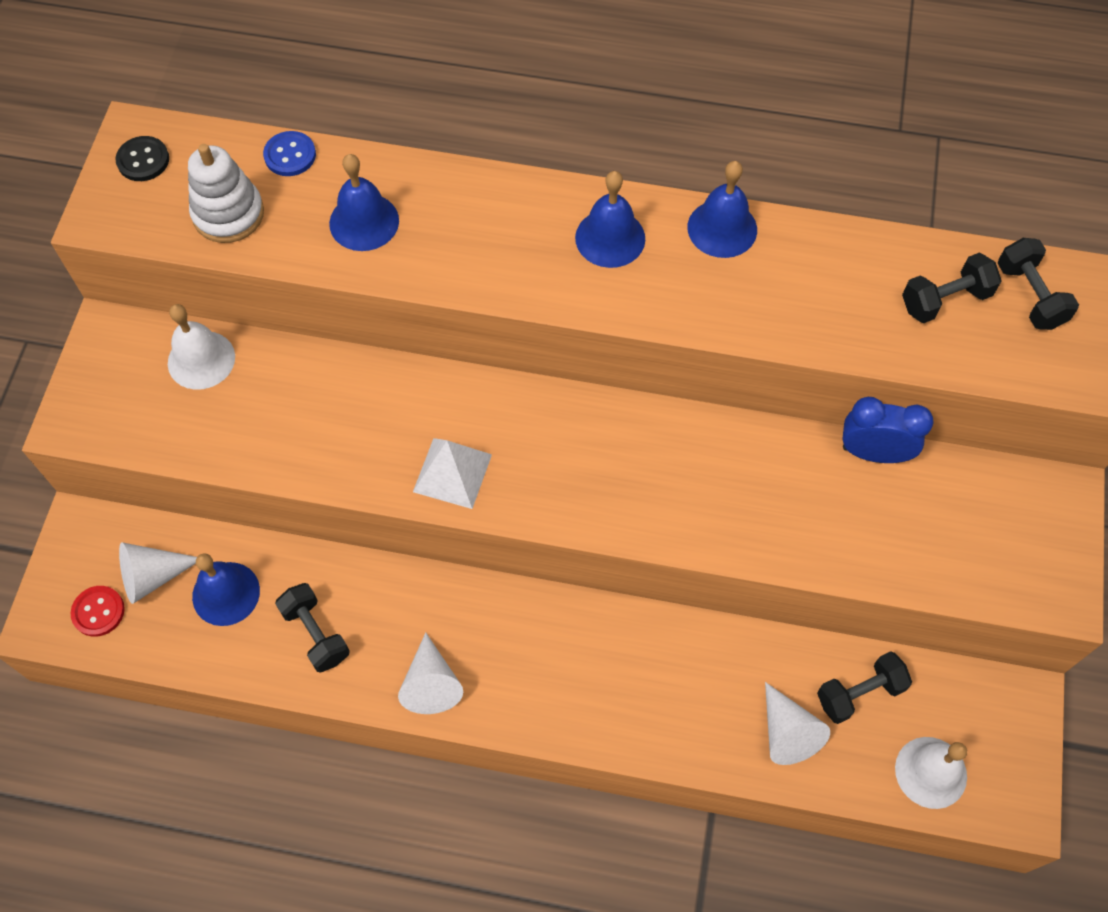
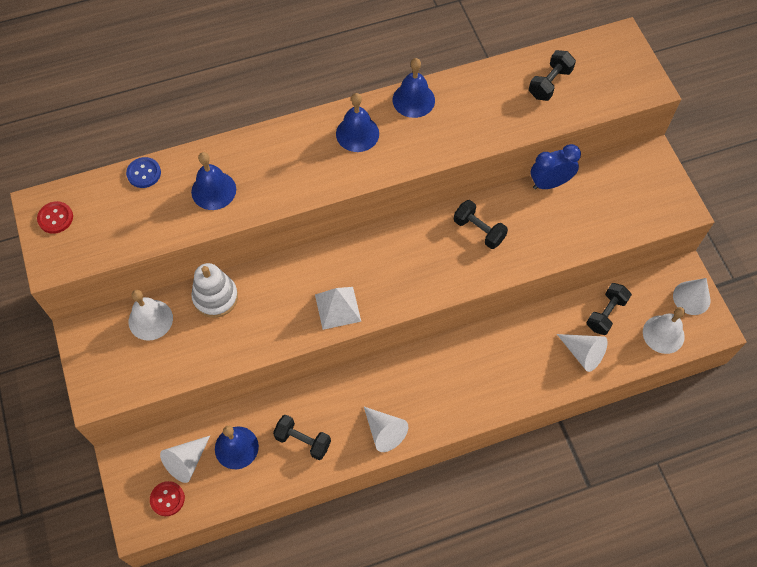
camera: 30 degrees left, 0 degrees up
black button [115,136,169,181] -> red button [37,201,73,234]
white stacking toy [188,144,264,243] -> white stacking toy moved to [191,263,238,318]
black dumbbell [998,238,1079,330] -> black dumbbell moved to [454,200,508,249]
none -> white cone [673,278,711,315]

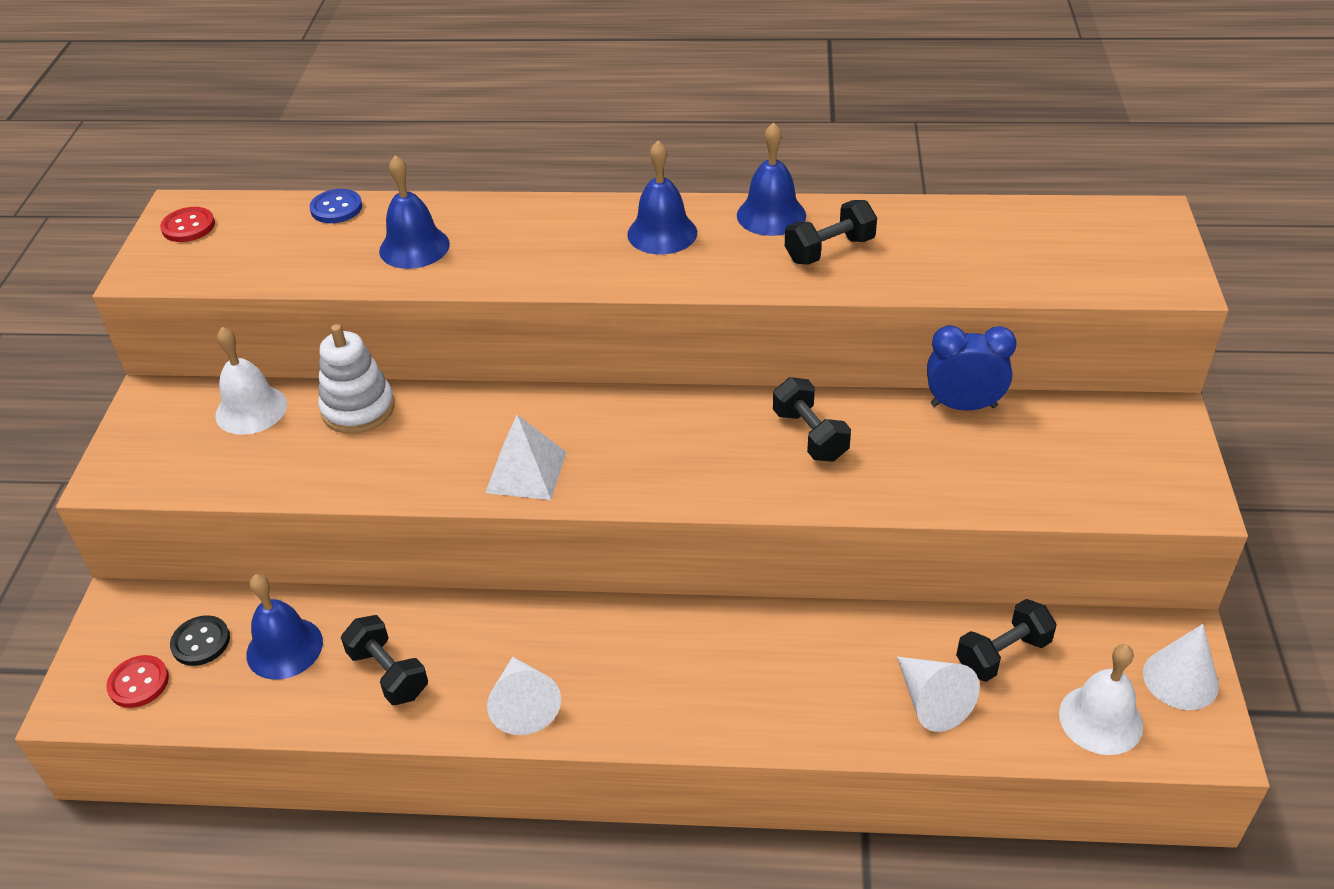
camera: 25 degrees right, 20 degrees down
white cone [160,436,210,483] -> black button [170,615,230,666]
black dumbbell [529,50,576,101] -> black dumbbell moved to [785,200,877,265]

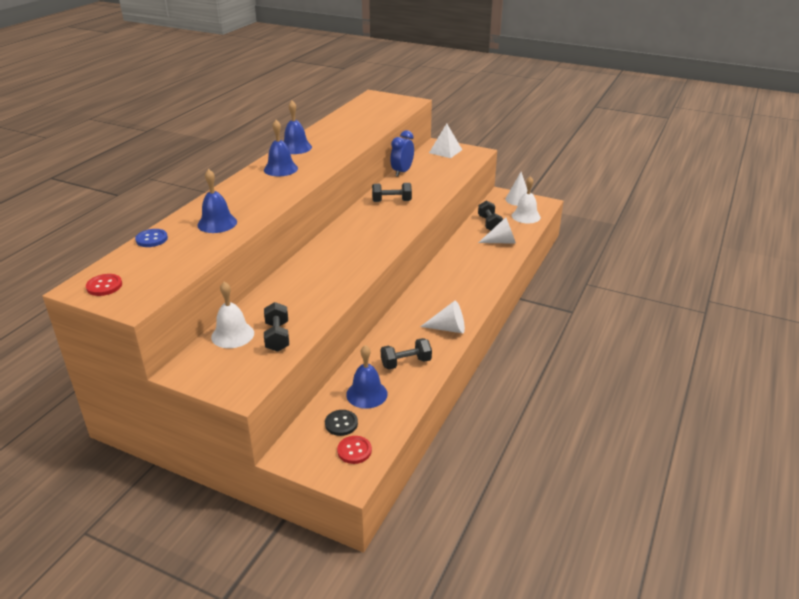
camera: 70 degrees left, 10 degrees down
white stacking toy [318,324,395,434] -> none
white pyramid [485,414,566,500] -> white pyramid moved to [429,123,462,158]
black dumbbell [785,200,877,265] -> black dumbbell moved to [264,302,289,352]

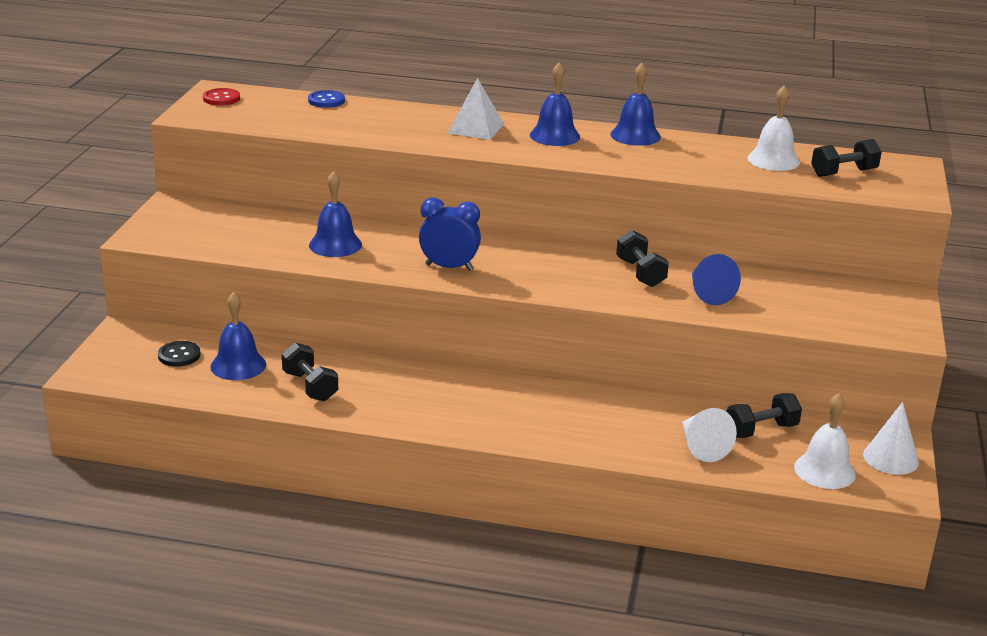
camera: 75 degrees right, 5 degrees down
blue bell [197,169,237,233] -> blue bell moved to [309,171,362,257]
white bell [211,282,254,348] -> white bell moved to [748,86,800,171]
black dumbbell [264,302,289,352] -> black dumbbell moved to [811,139,882,177]
red button [337,436,372,464] -> none
blue clock [390,130,414,177] -> blue clock moved to [419,198,481,271]
white cone [420,301,465,333] -> none
white pyramid [429,123,462,158] -> white pyramid moved to [448,78,504,140]
none -> blue cone [692,254,741,305]

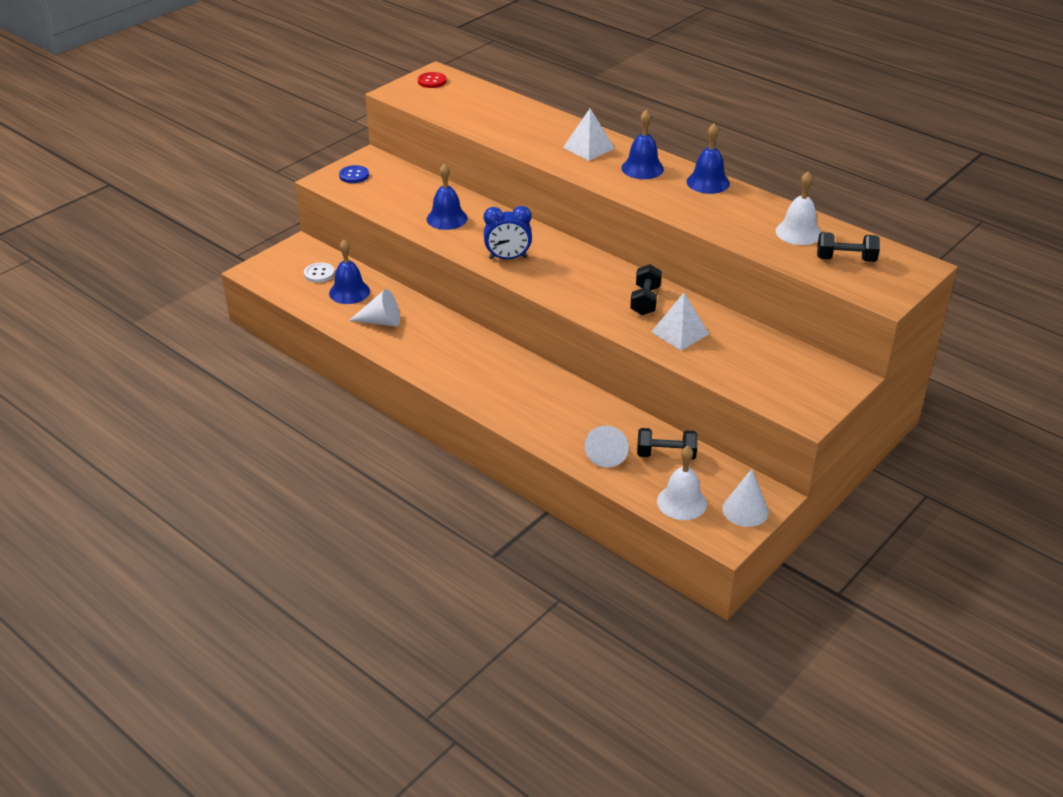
camera: 30 degrees right, 10 degrees up
black button [158,341,201,367] -> white button [304,263,335,283]
black dumbbell [282,343,338,401] -> white cone [349,289,400,327]
blue button [308,90,345,108] -> blue button moved to [339,165,369,183]
blue clock [419,198,481,271] -> blue clock turned 135 degrees clockwise [484,206,532,259]
blue cone [692,254,741,305] -> white pyramid [651,293,709,350]

